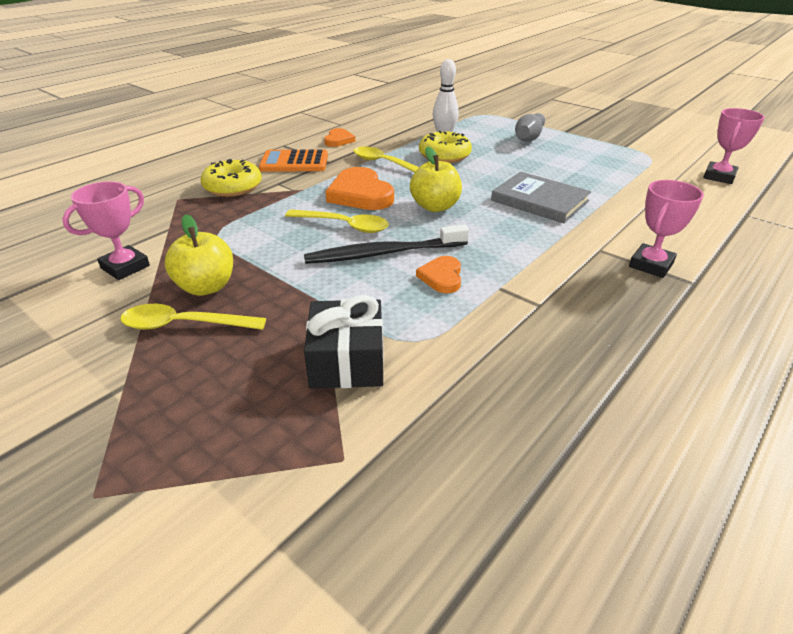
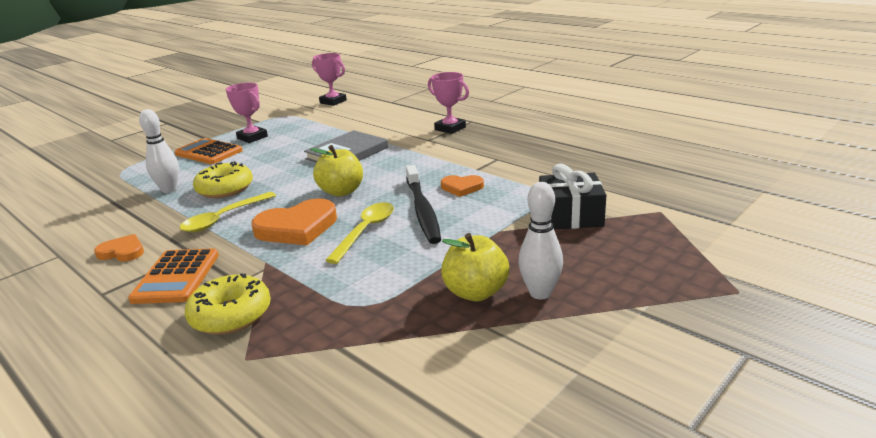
camera: 85 degrees left, 10 degrees down
pink trophy [62,181,150,280] -> pink trophy moved to [226,83,268,143]
yellow spoon [120,304,266,330] -> white bowling pin [519,182,563,299]
grey bowling pin [515,113,545,142] -> orange calculator [174,138,243,164]

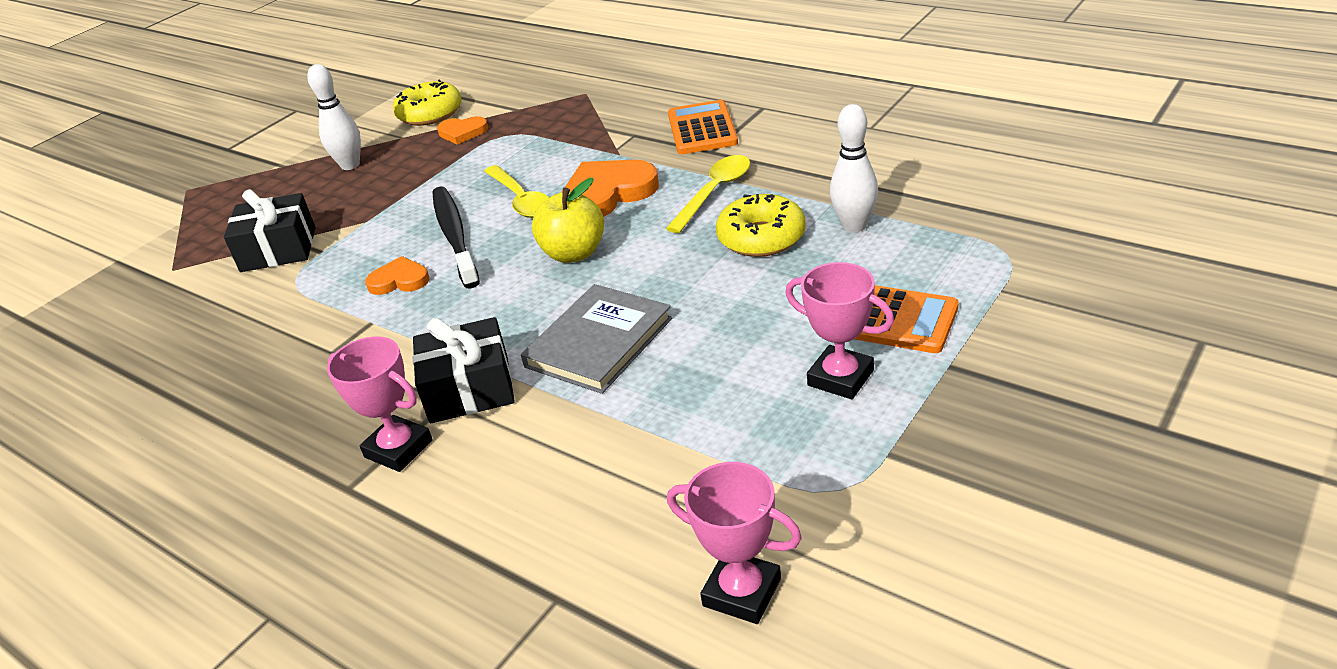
camera: 175 degrees right, 10 degrees up
orange heart [94,234,144,262] -> orange heart moved to [437,116,488,144]
yellow donut [185,273,271,335] -> yellow donut moved to [393,79,462,126]
yellow spoon [325,202,394,264] -> yellow spoon turned 45 degrees counterclockwise [484,165,549,218]
yellow apple [441,233,510,301] -> none
none -> black gift [412,317,515,423]

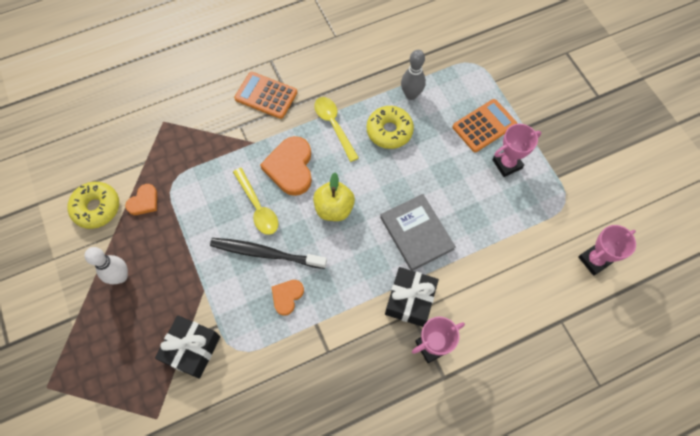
camera: 65 degrees left, 30 degrees up
yellow spoon [484,165,549,218] -> yellow spoon turned 60 degrees clockwise [233,168,278,235]
white bowling pin [830,104,878,232] -> grey bowling pin [401,50,426,100]

